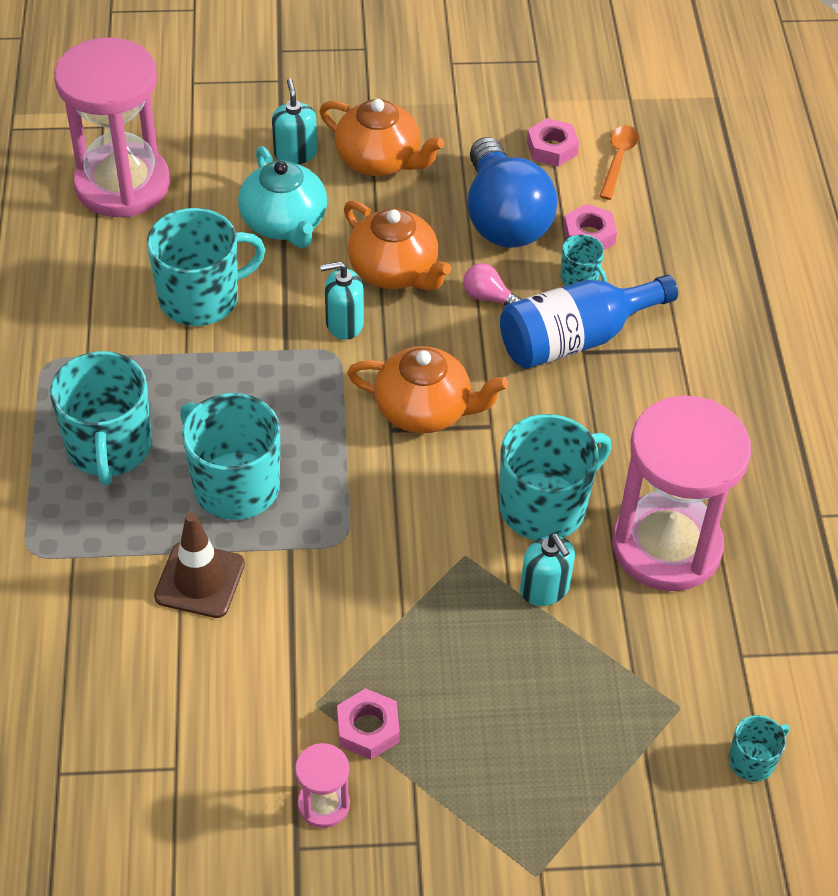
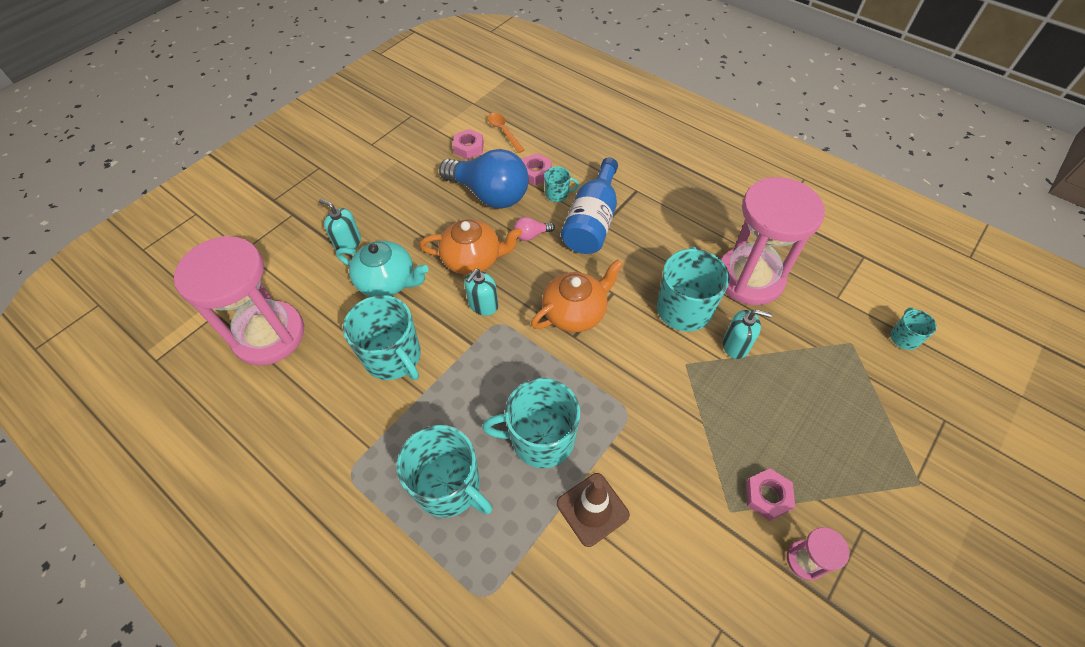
camera: 45 degrees left, 5 degrees up
turquoise mug [147,208,266,326] -> turquoise mug turned 120 degrees clockwise [343,295,421,380]
orange teapot [320,99,445,176] -> none

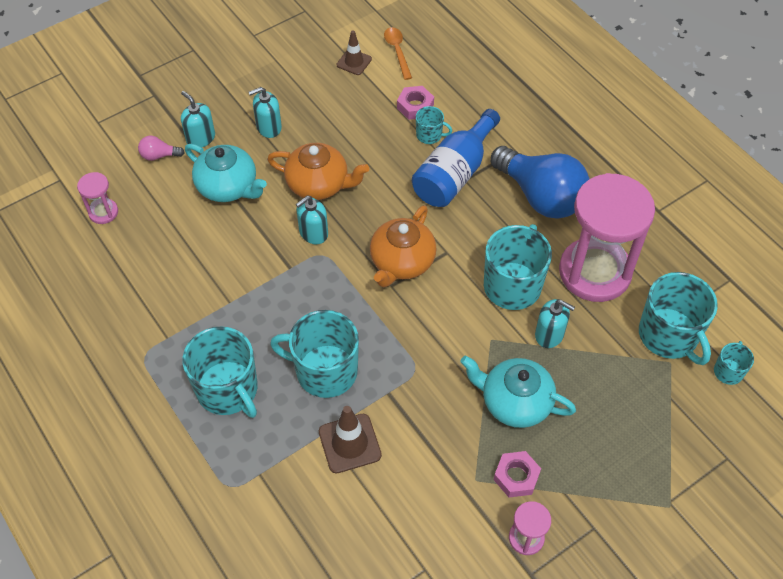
camera: 15 degrees right, 0 degrees up
pink hourglass [174,236,304,366] -> pink hourglass [77,172,118,224], size x0.42
turquoise mug [343,295,421,380] -> turquoise mug moved to [639,272,718,365]
blue light bulb [439,149,529,209] -> blue light bulb moved to [491,146,589,219]
pink nut [453,129,484,160] -> brown traffic cone [337,30,372,75]
pink light bulb [514,217,555,241] -> pink light bulb moved to [138,136,185,161]
orange teapot [531,259,623,332] -> orange teapot turned 135 degrees clockwise [370,205,437,288]
none -> turquoise soap dispenser [249,87,282,138]
none -> turquoise teapot [461,356,576,428]

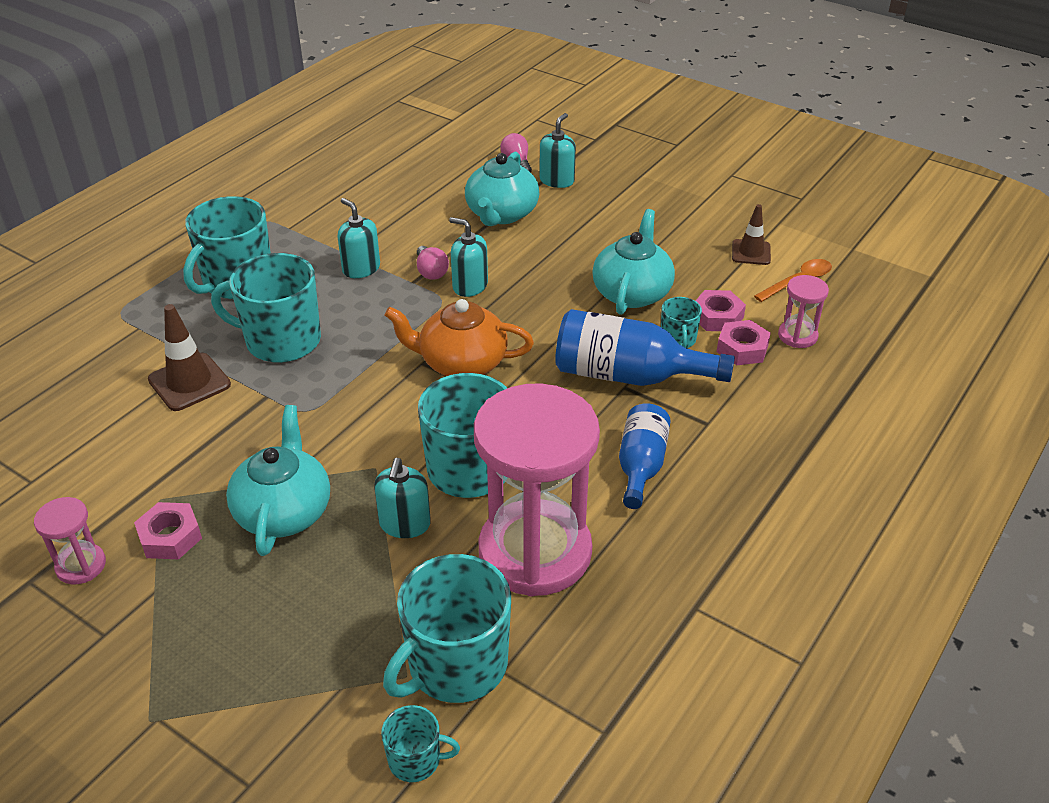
camera: 70 degrees right, 15 degrees down
pink hourglass [77,172,118,224] -> pink hourglass moved to [778,275,829,348]
turquoise soap dispenser [249,87,282,138] -> turquoise soap dispenser moved to [338,198,380,278]
orange teapot [267,143,369,200] -> none
turquoise mug [270,310,359,398] -> turquoise mug turned 75 degrees counterclockwise [211,253,321,363]
blue light bulb [491,146,589,219] -> blue bottle [619,403,671,509]
none -> pink light bulb [417,246,449,280]
none -> turquoise teapot [592,209,675,315]
none -> pink nut [717,320,771,365]

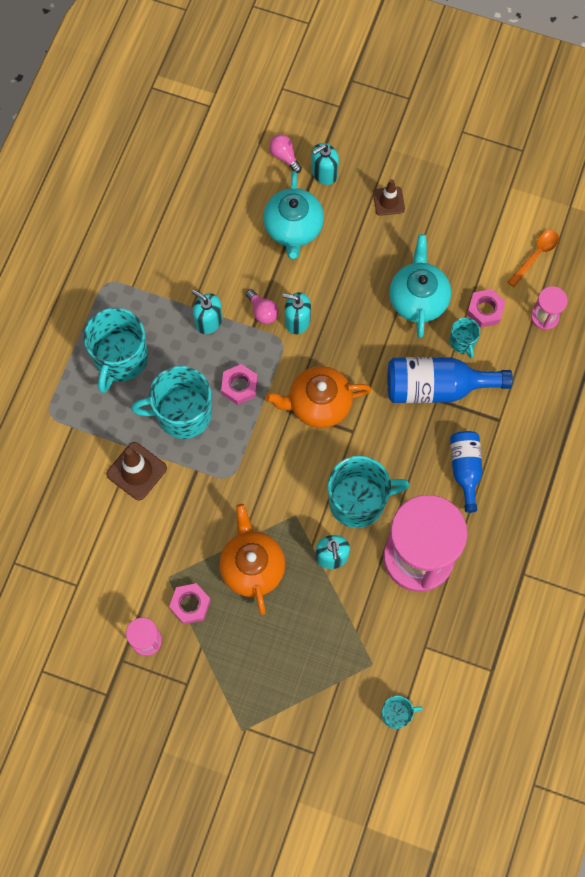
camera: 15 degrees left, 30 degrees up
turquoise teapot [226,405,330,556] -> orange teapot [219,504,285,615]
turquoise mug [383,554,511,703] -> none
turquoise soap dispenser [539,113,576,188] -> turquoise soap dispenser turned 135 degrees counterclockwise [311,143,339,185]
pink nut [717,320,771,365] -> pink nut moved to [221,364,258,405]
brown traffic cone [732,204,771,265] -> brown traffic cone moved to [373,179,405,216]

